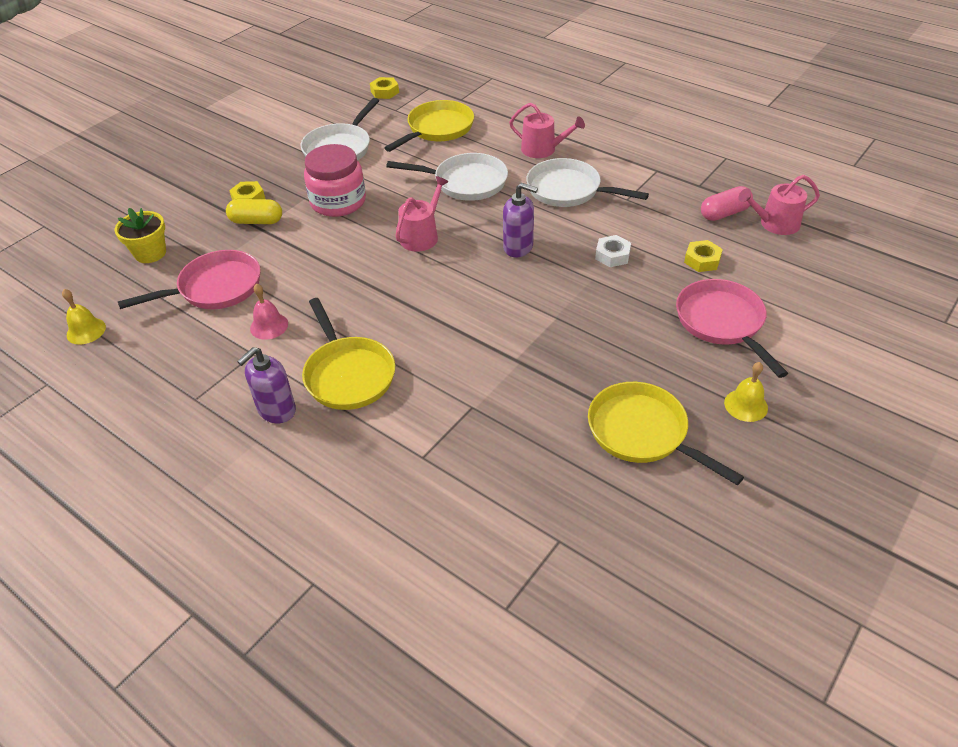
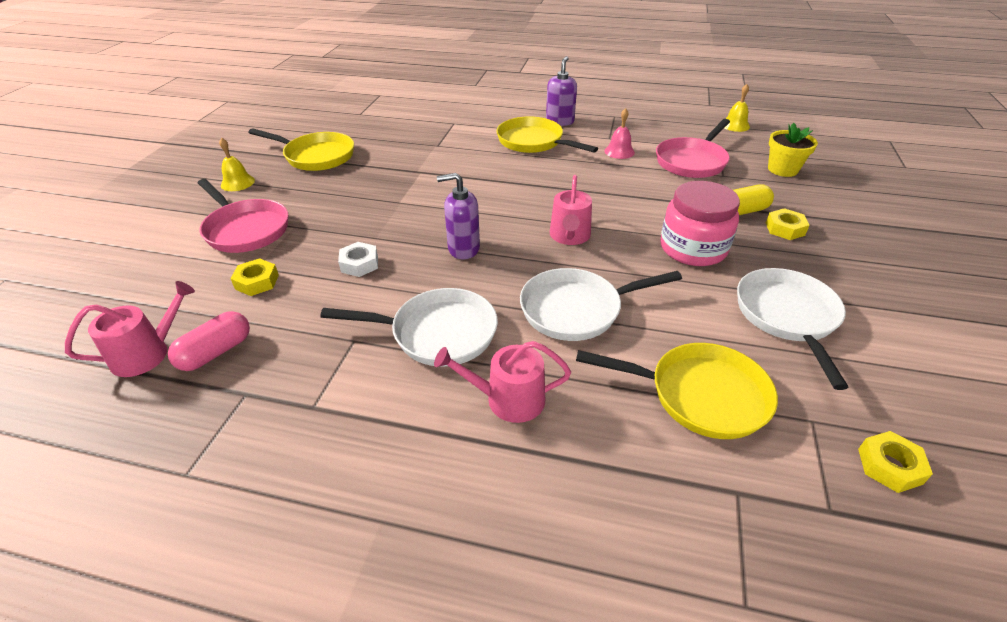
camera: 155 degrees right, 5 degrees down
yellow pan [384,100,474,152] -> yellow pan turned 90 degrees counterclockwise [576,343,778,439]

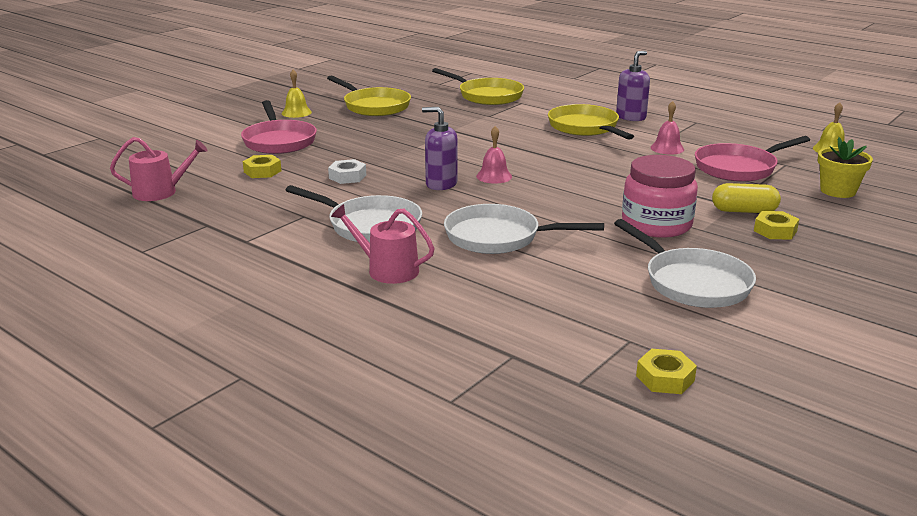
camera: 25 degrees right, 15 degrees down
pink capsule [168,311,250,371] -> none
pink watering can [550,175,592,245] -> none
yellow pan [576,343,778,439] -> yellow pan moved to [432,68,524,105]
white pan [737,268,849,390] -> white pan turned 120 degrees clockwise [614,219,756,308]
none -> pink bell [476,126,512,184]

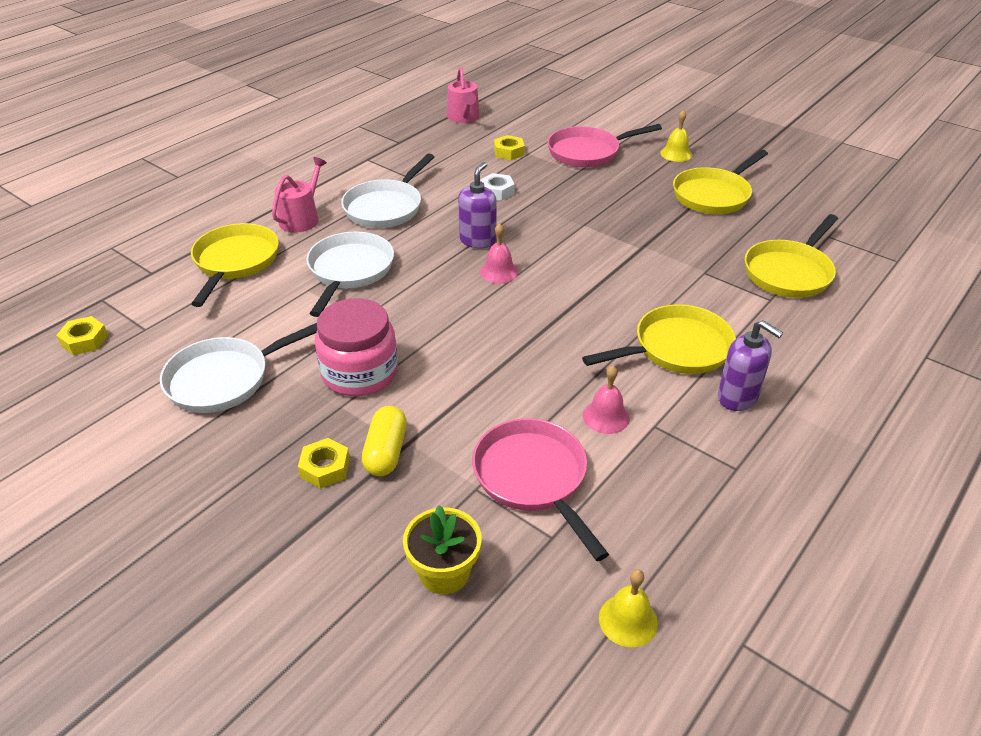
camera: 90 degrees right, 15 degrees up
none -> yellow pan [191,223,279,307]

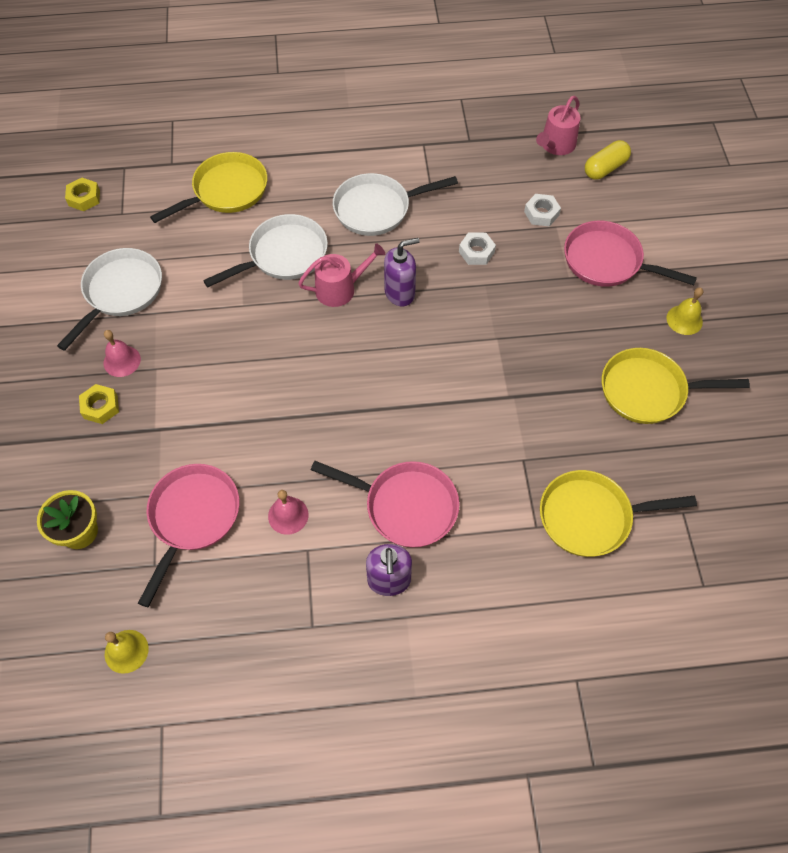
camera: 45 degrees right, 20 degrees up
white pan [160,323,317,413] -> white pan turned 105 degrees clockwise [57,248,162,351]
pink watering can [272,157,327,233] -> pink watering can moved to [298,243,385,307]
pink jar [315,298,398,397] -> none
yellow capsule [362,406,407,476] -> yellow capsule moved to [585,140,631,180]
pink bell [480,223,518,283] -> pink bell moved to [104,330,141,377]
yellow nut [494,135,525,160] -> white nut [524,194,561,226]
yellow pan [582,304,736,374] -> pink pan [311,461,459,548]

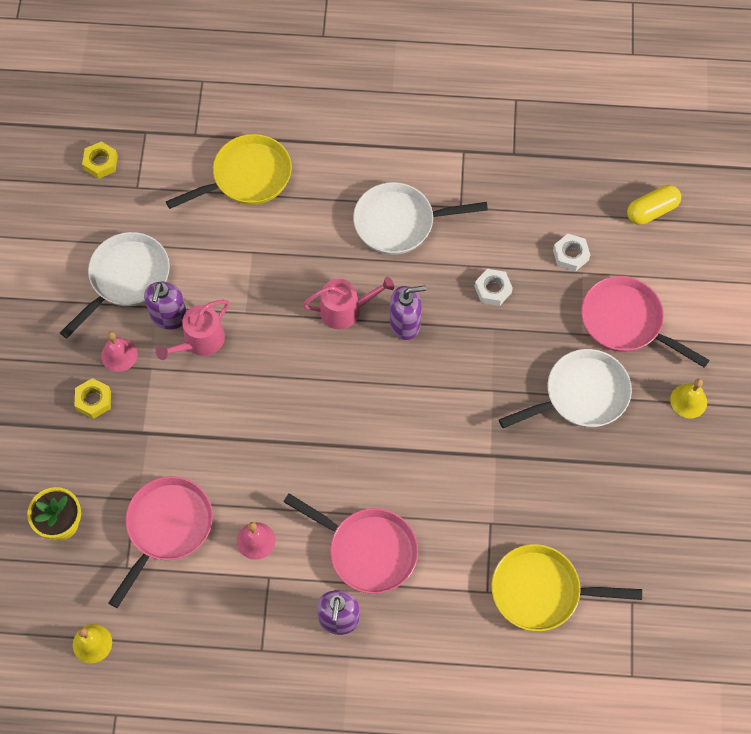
camera: 10 degrees right, 5 degrees up
white pan [203,214,328,287] -> white pan moved to [499,349,632,428]
pink watering can [536,96,581,155] -> pink watering can moved to [156,300,229,360]
yellow pan [602,348,750,424] -> none
none -> purple soap dispenser [144,282,187,330]

